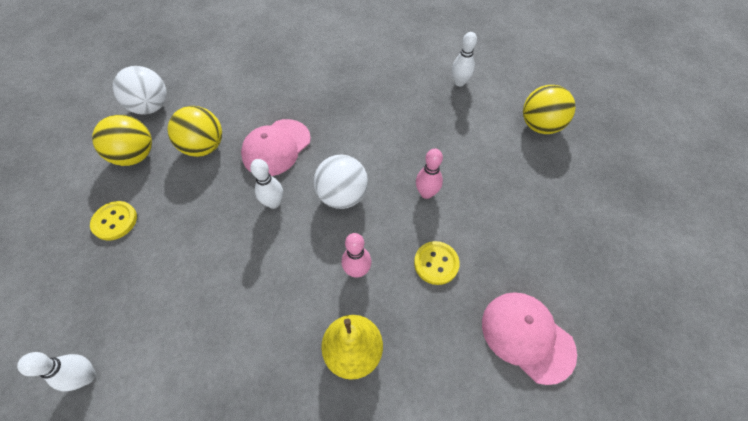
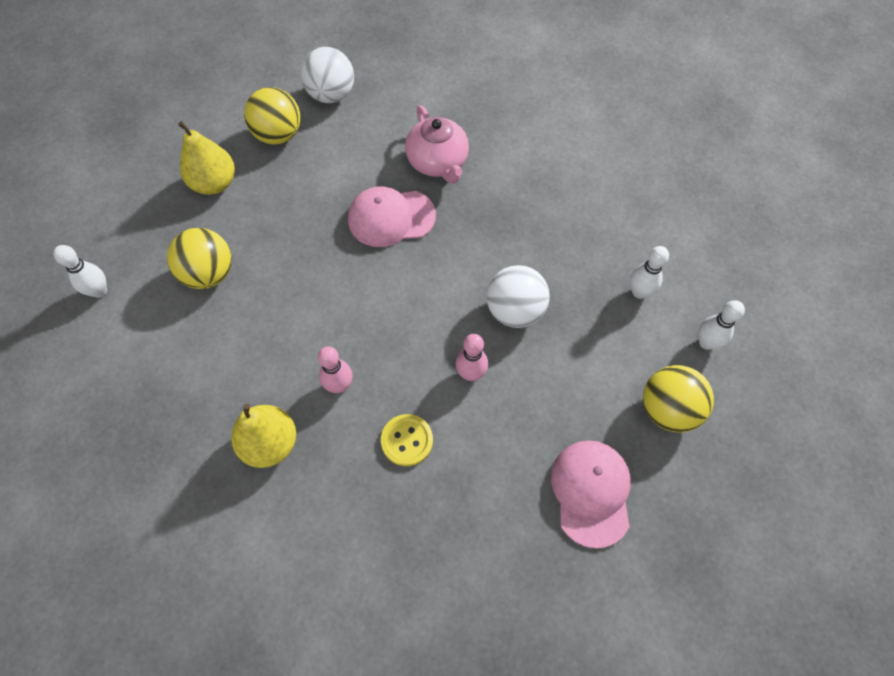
camera: 45 degrees right, 5 degrees up
yellow button [90,201,137,241] -> yellow pear [178,121,235,195]
yellow ball [167,106,222,157] -> yellow ball moved to [167,228,232,289]
white bowling pin [250,159,283,209] -> white bowling pin moved to [698,300,745,350]
white ball [314,155,368,209] -> white ball moved to [487,265,550,328]
pink cap [482,292,577,385] -> pink cap moved to [551,440,631,549]
none -> pink teapot [405,106,469,184]

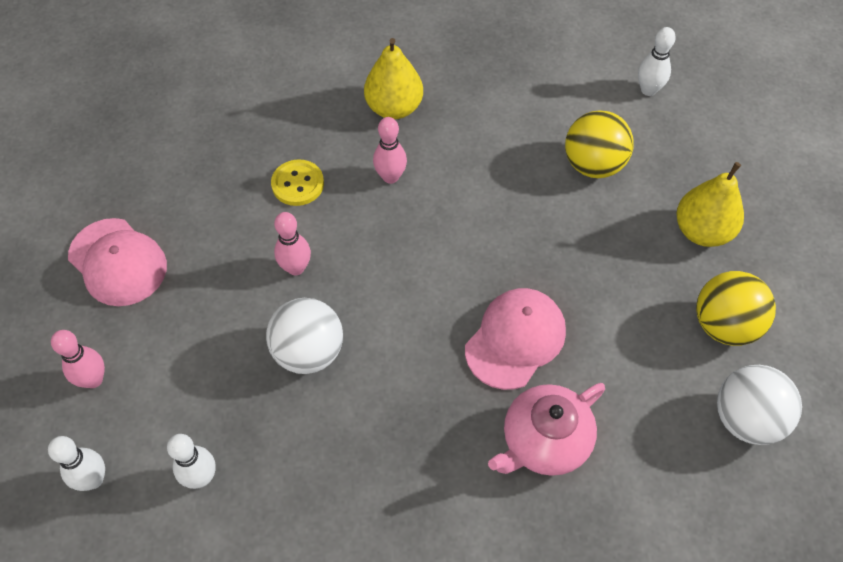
camera: 135 degrees right, 5 degrees down
pink teapot [405,106,469,184] -> pink teapot turned 60 degrees counterclockwise [488,383,605,476]
yellow ball [643,365,714,433] -> pink bowling pin [51,330,105,388]

